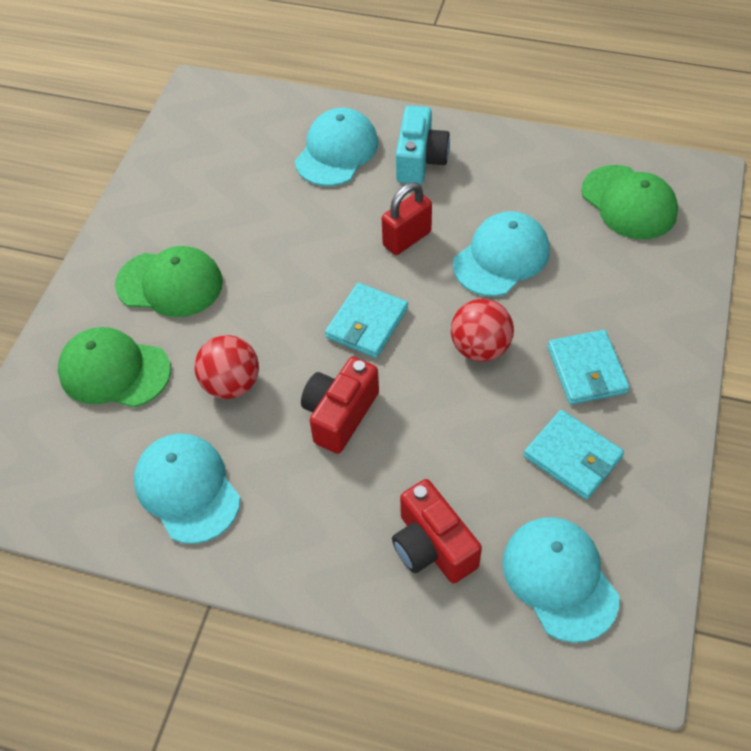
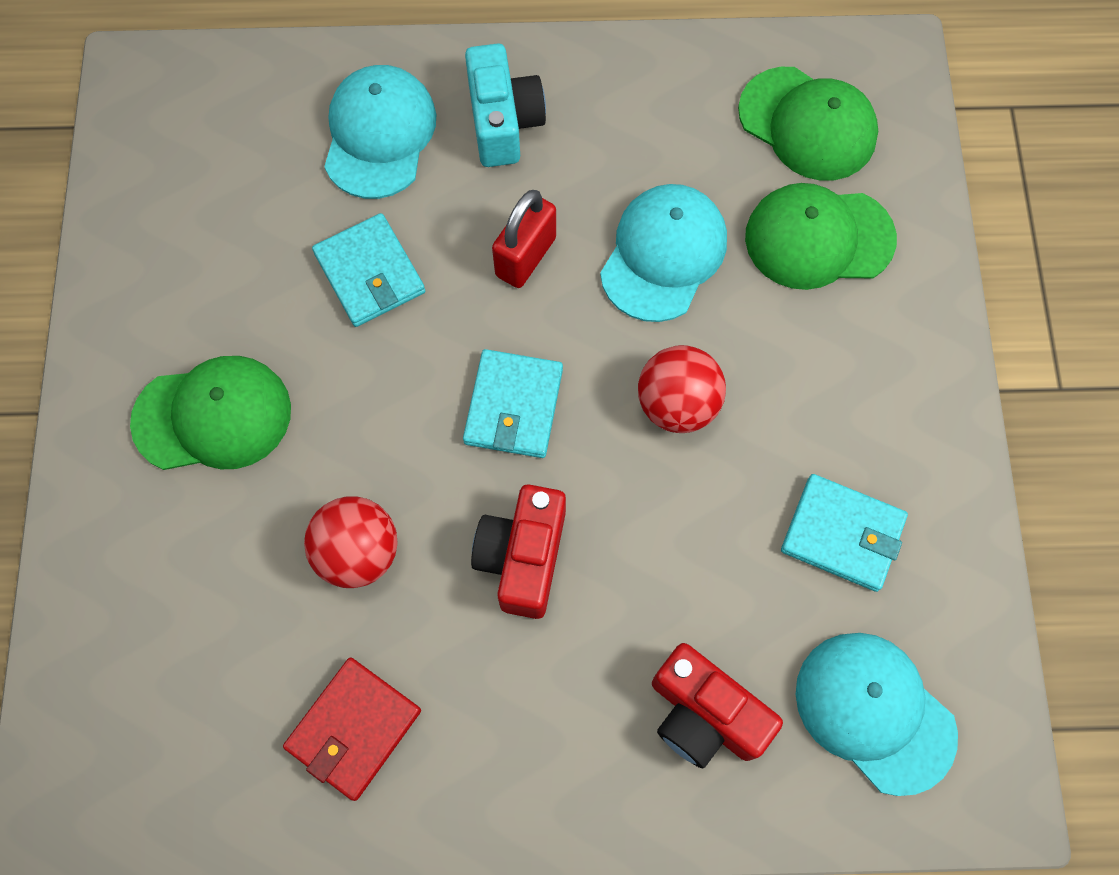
camera: 20 degrees left, 15 degrees up
green cap [58,327,171,407] -> green cap moved to [745,183,897,290]
turquoise cap [134,434,240,544] -> red wallet [283,657,421,801]
turquoise wallet [548,330,630,405] -> turquoise wallet moved to [312,213,425,327]

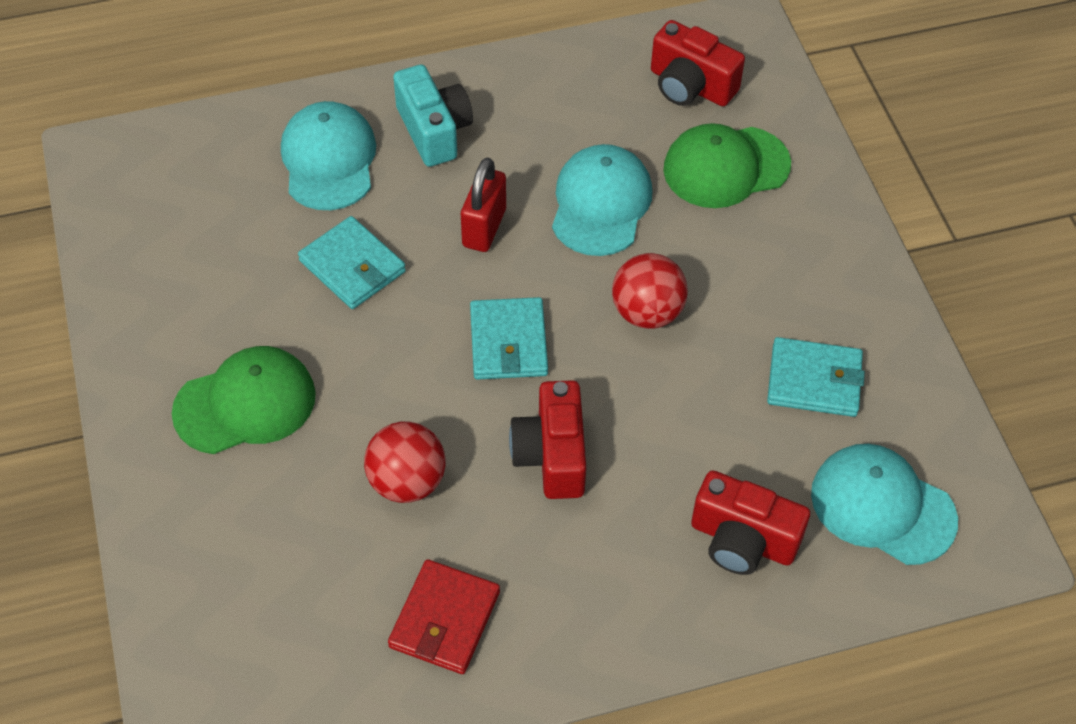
camera: 15 degrees left, 15 degrees down
green cap [738,67,878,181] -> red camera [651,20,745,106]

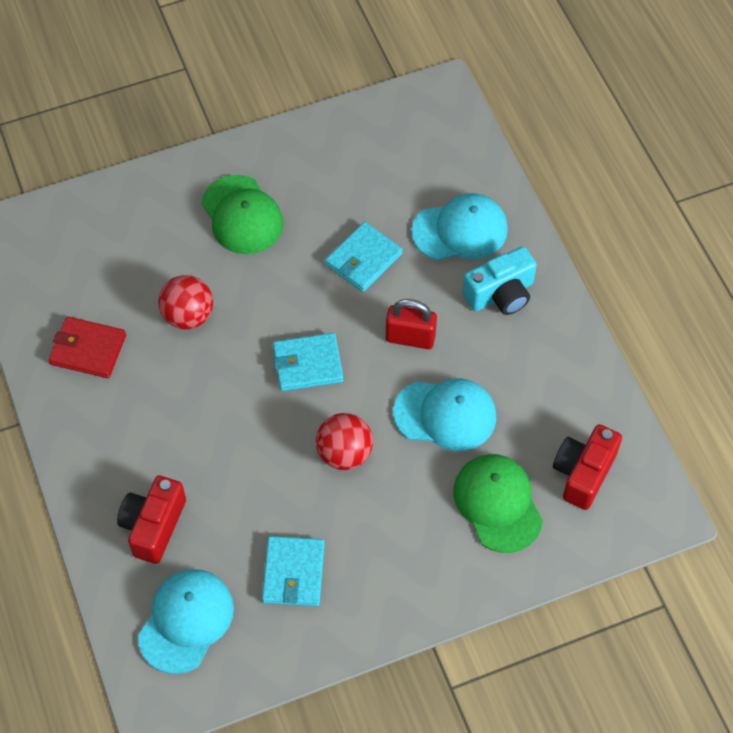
camera: 85 degrees right, 5 degrees up
red camera [509,380,586,499] -> none

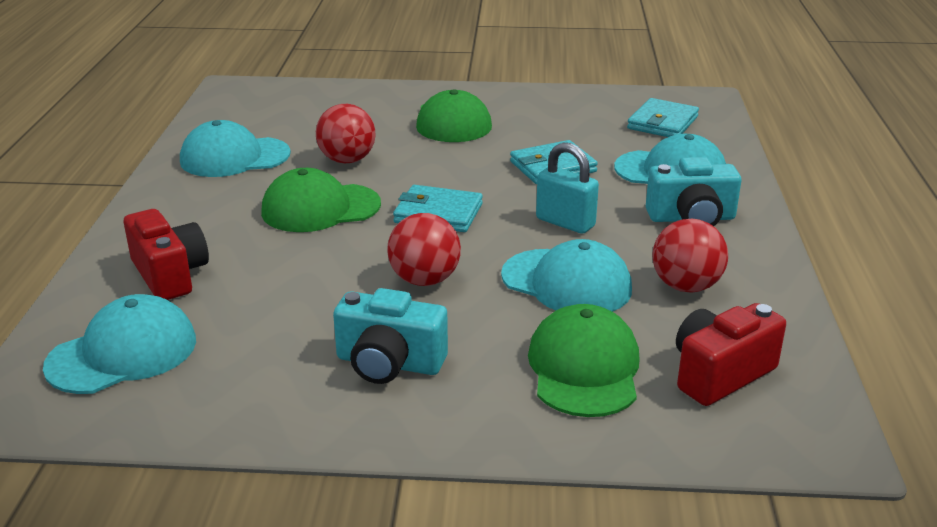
camera: 25 degrees right, 30 degrees down
red wallet [48,316,126,378] -> turquoise cap [180,120,291,177]
red camera [117,475,186,564] -> red camera turned 105 degrees clockwise [124,209,209,300]
turquoise wallet [262,536,325,606] -> turquoise wallet moved to [627,98,699,137]
red padlock [386,299,437,349] -> turquoise padlock [536,142,599,234]
none -> green cap [261,168,381,232]
none -> turquoise camera [333,288,448,384]
none -> red ball [653,219,728,292]

